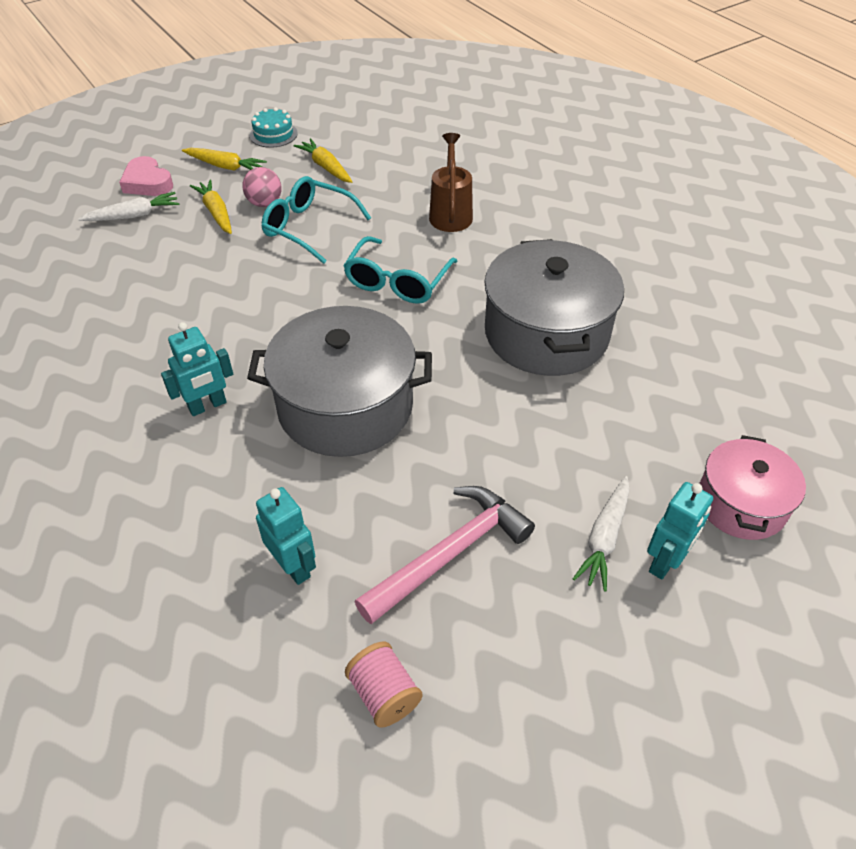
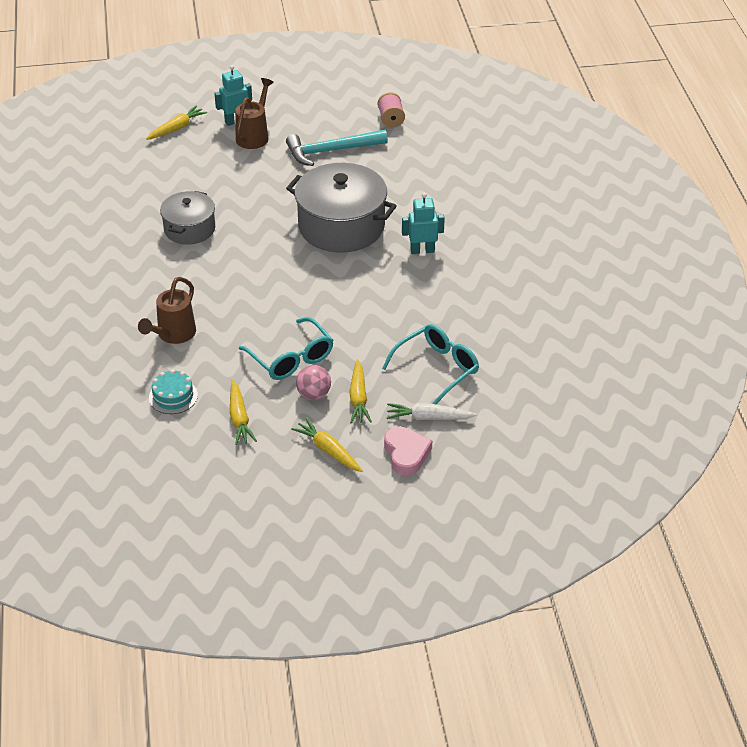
camera: 155 degrees left, 5 degrees down
turquoise cake [250,107,298,148] -> turquoise cake moved to [149,369,198,414]
turquoise robot [256,487,316,585] -> none
turquoise glasses [343,236,458,304] -> turquoise glasses moved to [382,324,479,404]
pink hammer [355,486,535,624] -> turquoise hammer [286,130,388,166]
grey pot [484,239,624,376] -> grey pot [160,191,215,245], size x0.59
white carrot [573,476,630,591] -> brown watering can [235,78,274,149]
pink pot [699,435,806,540] -> yellow carrot [146,106,207,140]

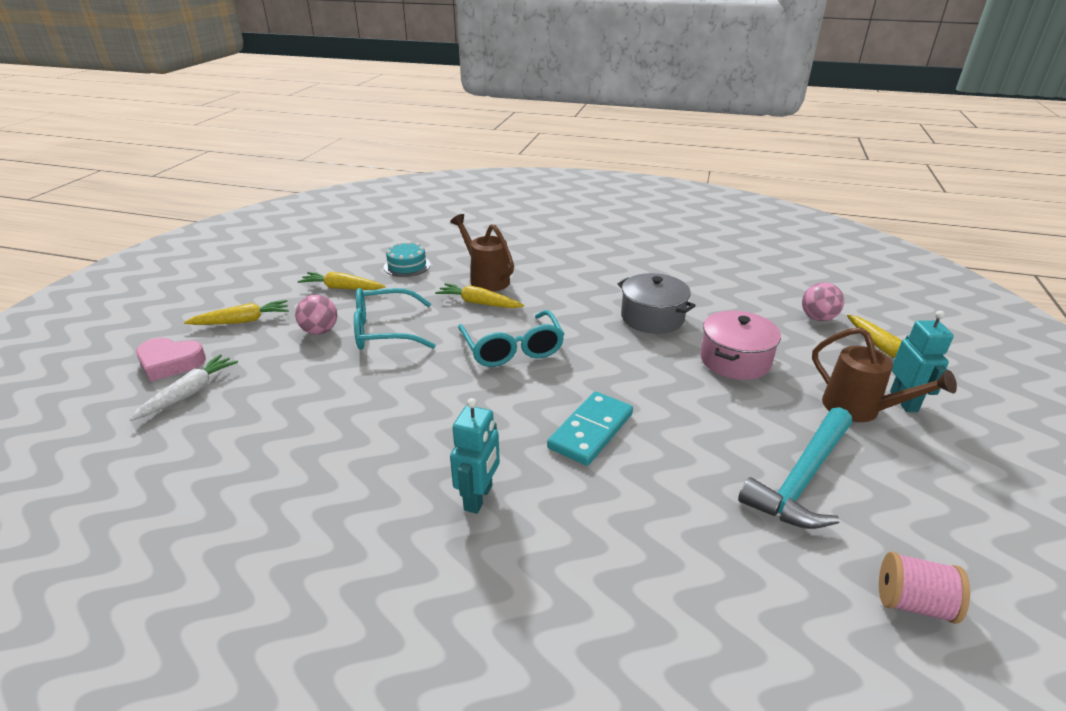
camera: 115 degrees right, 10 degrees down
turquoise hammer [286,130,388,166] -> turquoise hammer turned 150 degrees counterclockwise [738,407,852,529]
grey pot [286,163,397,253] -> turquoise domino [547,392,633,466]
yellow carrot [349,359,372,424] -> yellow carrot moved to [435,283,524,308]
turquoise glasses [382,324,479,404] -> turquoise glasses moved to [458,310,564,367]
none -> pink pot [700,311,781,380]
none -> pink ball [802,282,844,321]

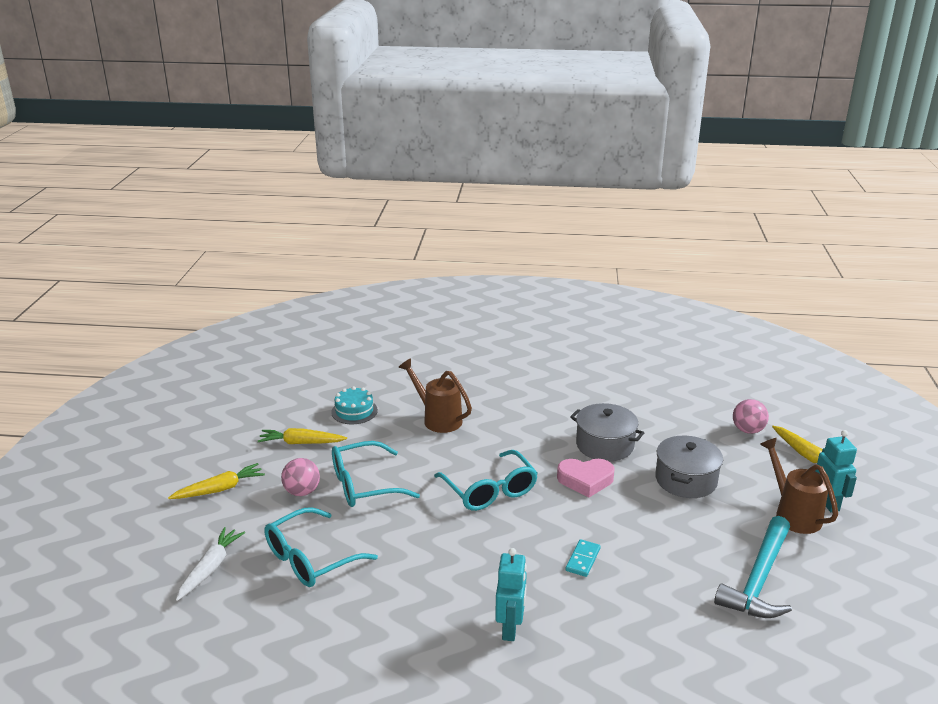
camera: 10 degrees left, 5 degrees down
pink heart [136,338,206,382] -> pink heart moved to [557,459,615,497]
yellow carrot [435,283,524,308] -> none
turquoise domino [547,392,633,466] -> turquoise domino [565,539,601,577], size x0.57
pink pot [700,311,781,380] -> grey pot [655,436,723,498]
brown watering can [812,327,957,422] -> brown watering can turned 150 degrees counterclockwise [760,438,838,534]
pink spool [879,552,970,624] -> none
none -> turquoise glasses [264,507,378,587]

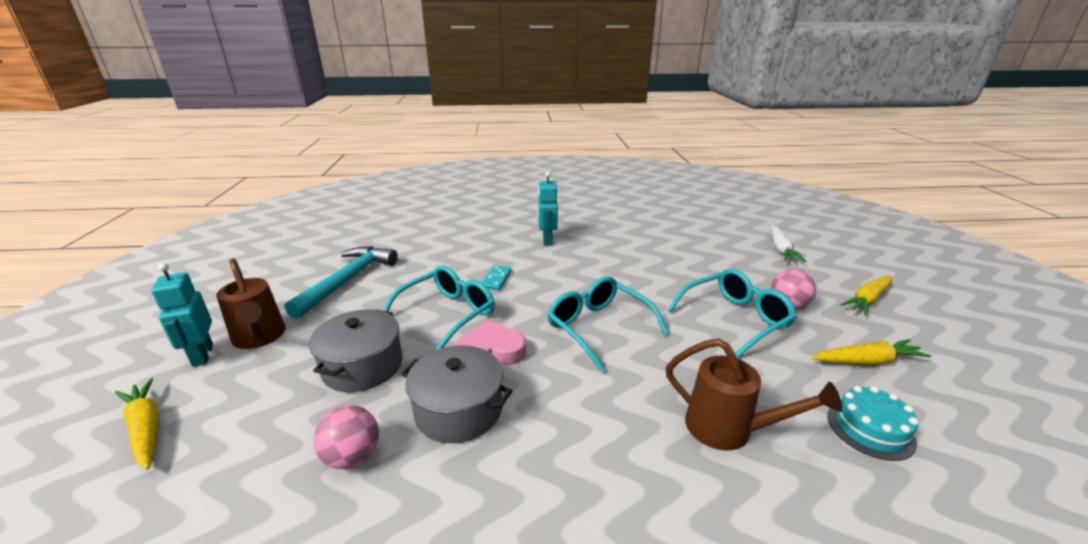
camera: 170 degrees right, 0 degrees up
turquoise glasses [264,507,378,587] -> turquoise glasses moved to [383,265,495,351]
pink ball [733,399,769,434] -> pink ball moved to [314,405,379,469]

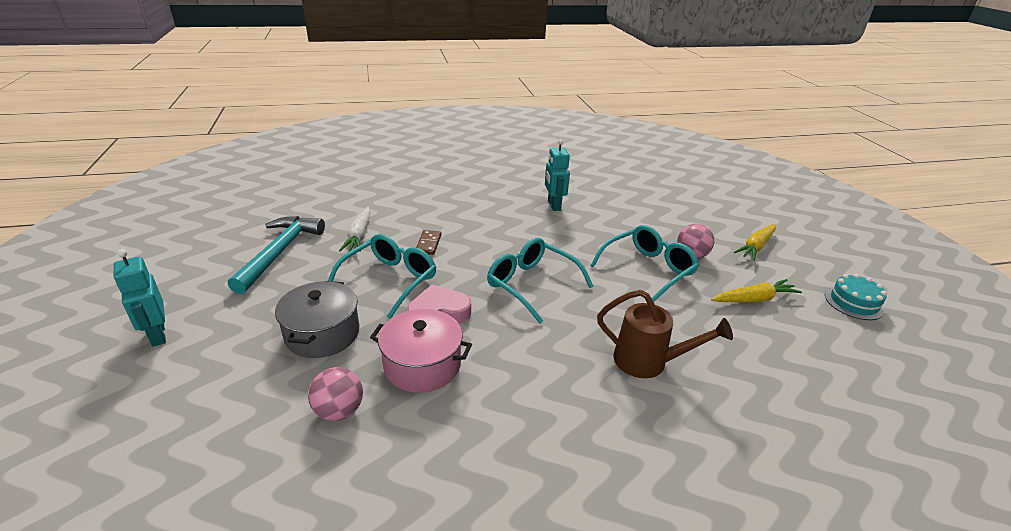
camera: 10 degrees left, 5 degrees up
yellow carrot [115,378,159,470] -> none
brown watering can [216,258,286,349] -> none
grey pot [401,345,512,443] -> pink pot [370,309,472,393]
turquoise domino [482,265,512,290] -> brown domino [416,230,441,255]
turquoise robot [538,172,558,246] -> turquoise robot moved to [545,139,570,211]
white carrot [771,225,806,262] -> white carrot moved to [339,207,371,252]
turquoise cake [827,386,919,461] -> turquoise cake moved to [825,274,887,320]

